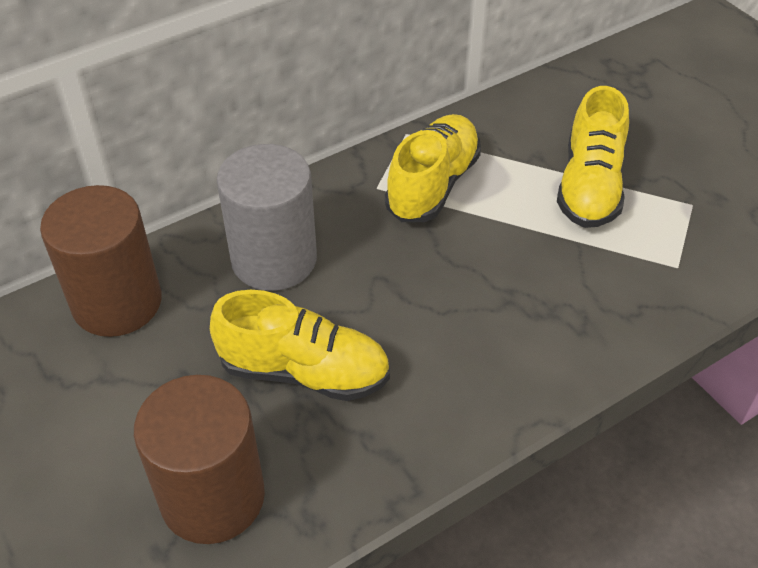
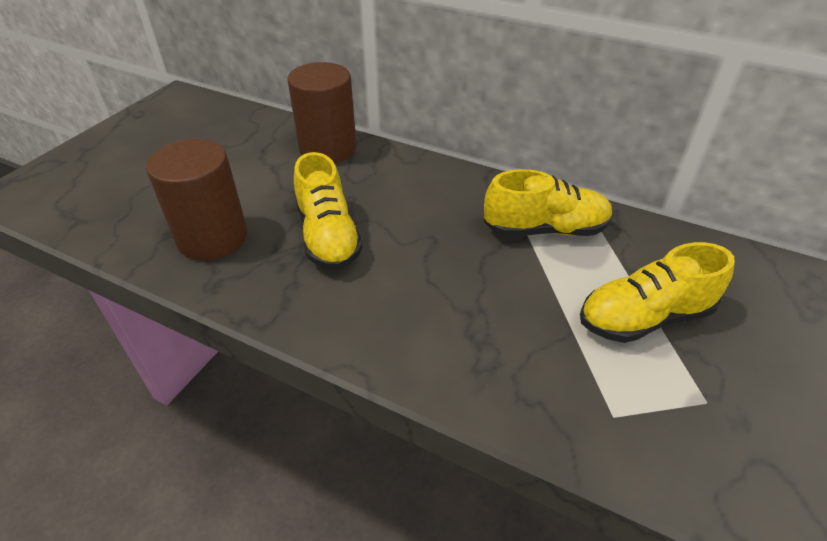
camera: 60 degrees right, 5 degrees down
grey cylinder [216,144,317,291] -> none

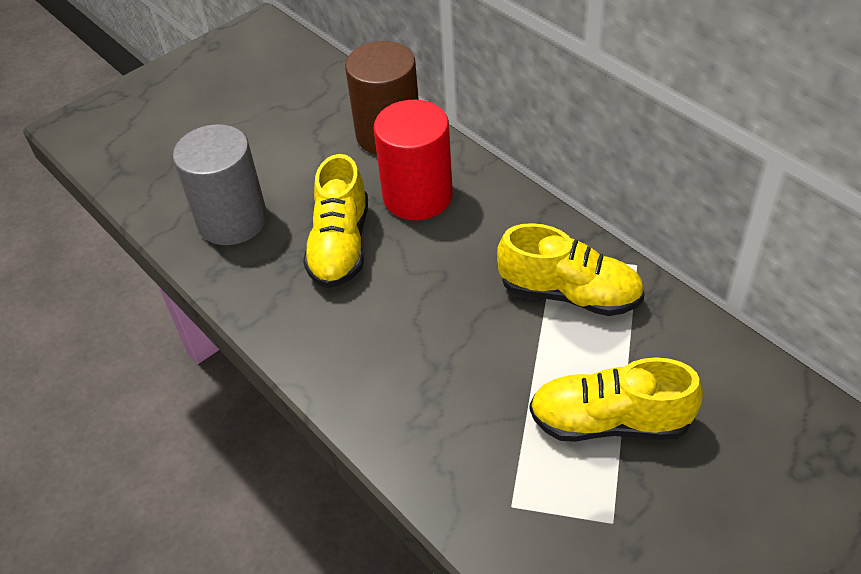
camera: 25 degrees right, 5 degrees up
brown cylinder [146,139,247,261] -> grey cylinder [173,124,267,245]
none -> red cylinder [373,100,453,220]

